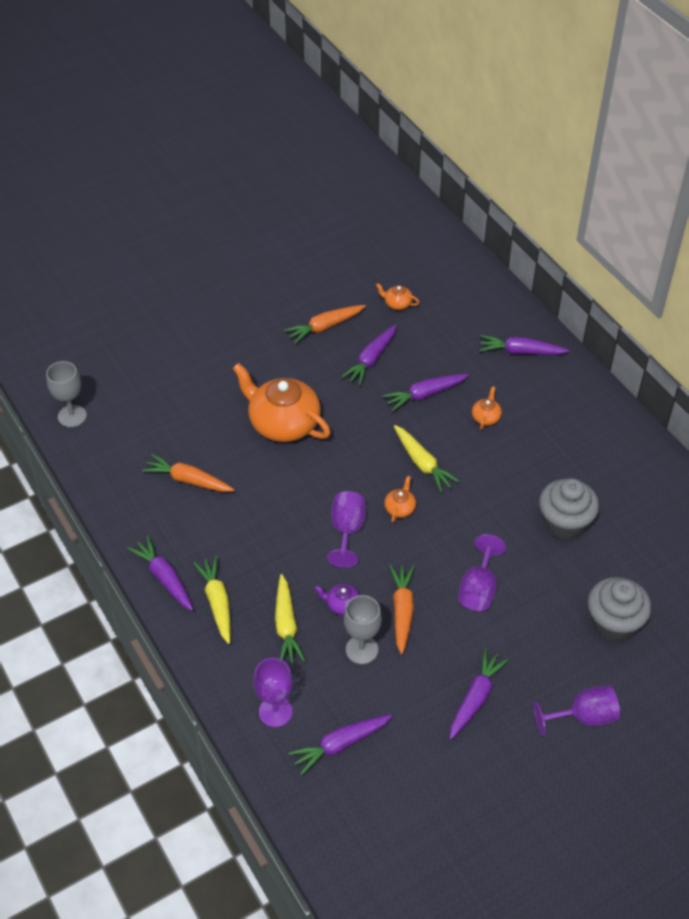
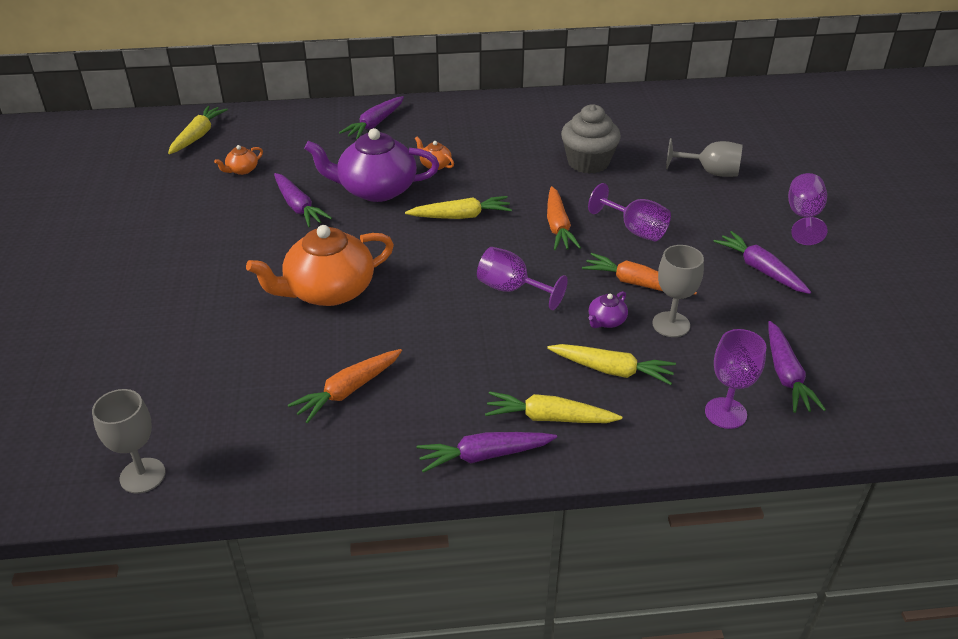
camera: 65 degrees left, 10 degrees down
orange carrot [284,305,366,344] -> orange carrot moved to [547,186,581,250]
purple carrot [383,374,469,411] -> purple teapot [304,128,439,202]
orange teapot [384,476,416,523] -> none
grey cupcake [588,577,651,642] -> grey goblet [666,138,742,177]
none -> yellow carrot [168,106,228,154]

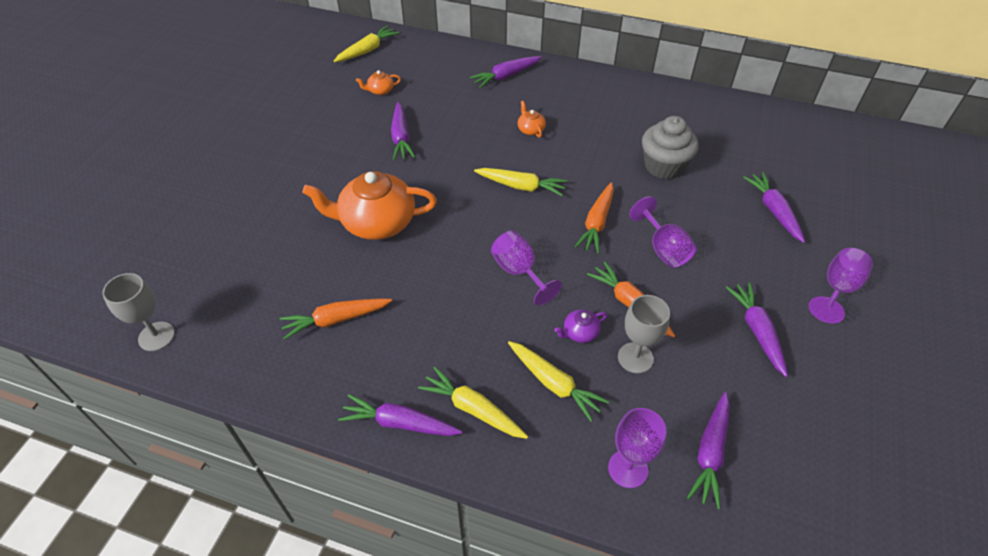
camera: 25 degrees right, 10 degrees up
purple teapot [304,128,439,202] -> none
grey goblet [666,138,742,177] -> purple carrot [743,172,805,243]

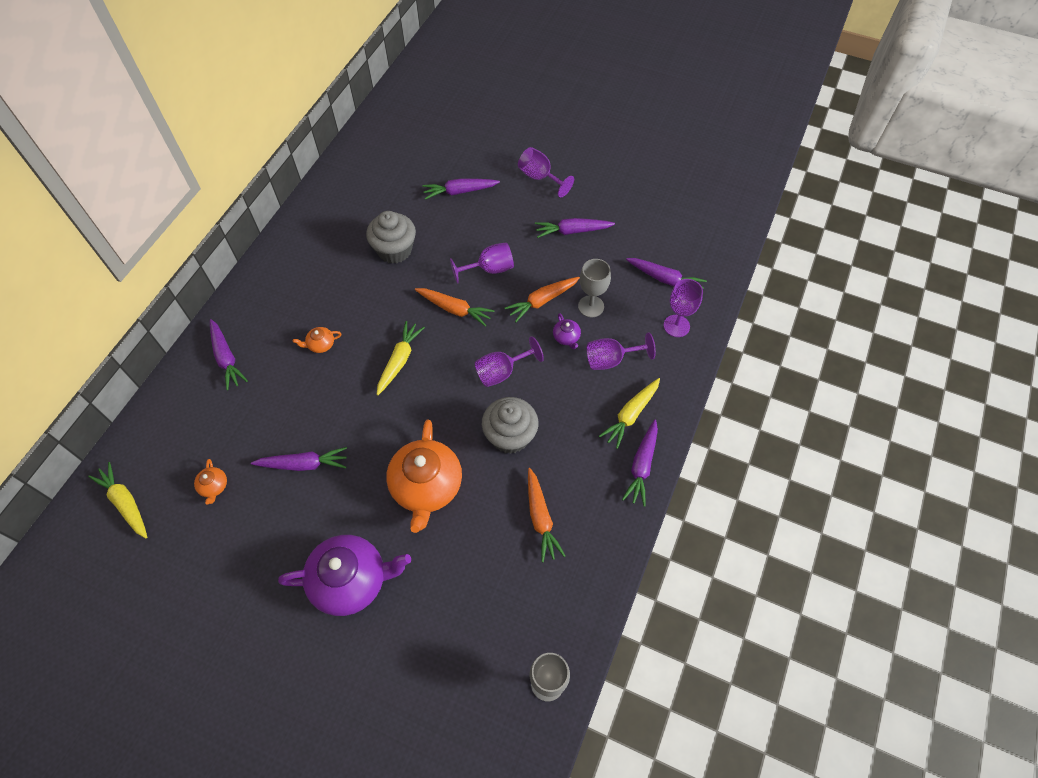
camera: 85 degrees left, 10 degrees up
yellow carrot [508,341,609,422] -> purple goblet [587,332,656,370]
none -> purple teapot [278,535,411,616]
none -> grey cupcake [482,397,538,454]

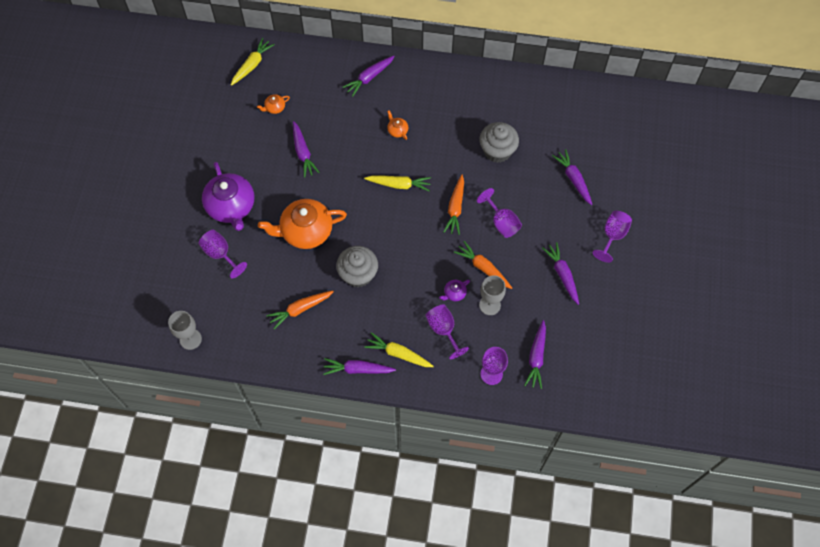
camera: 75 degrees right, 5 degrees up
purple goblet [475,336,544,387] -> purple goblet moved to [199,230,247,278]

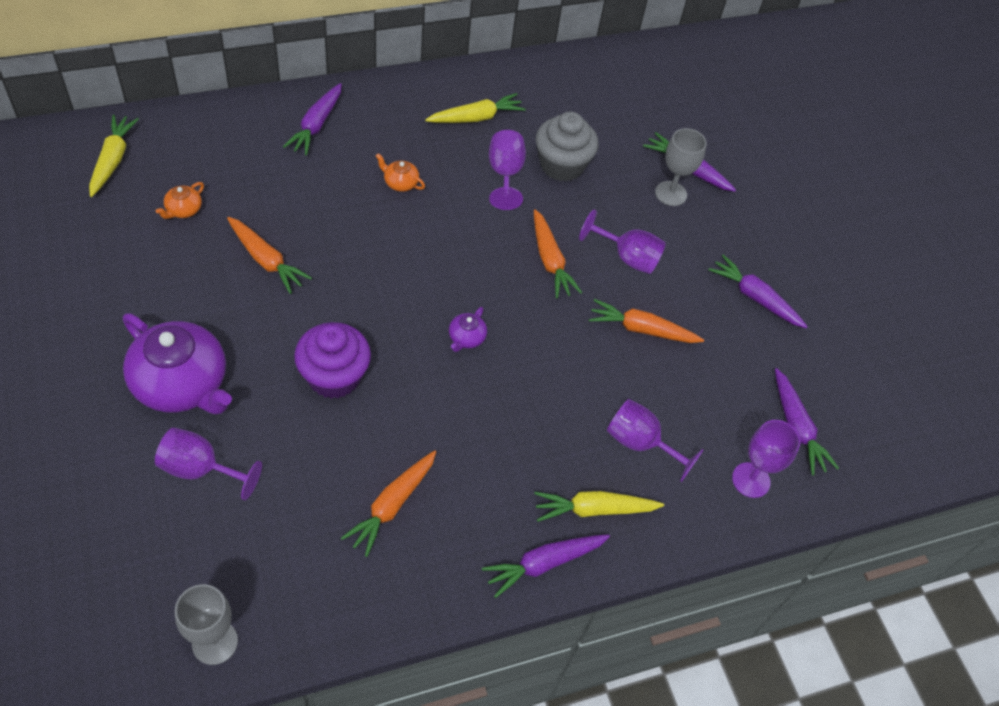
camera: 35 degrees left, 10 degrees down
orange teapot [258,199,347,249] -> purple cupcake [294,322,371,399]
purple carrot [293,121,320,178] -> orange carrot [227,217,312,294]
grey cupcake [336,246,378,288] -> none
yellow carrot [364,176,431,192] -> yellow carrot moved to [425,93,526,123]
purple teapot [439,280,470,301] -> purple teapot moved to [449,307,487,352]
grey goblet [479,275,506,315] -> grey goblet moved to [655,128,707,206]
purple goblet [593,211,632,263] -> purple goblet moved to [489,130,526,210]

